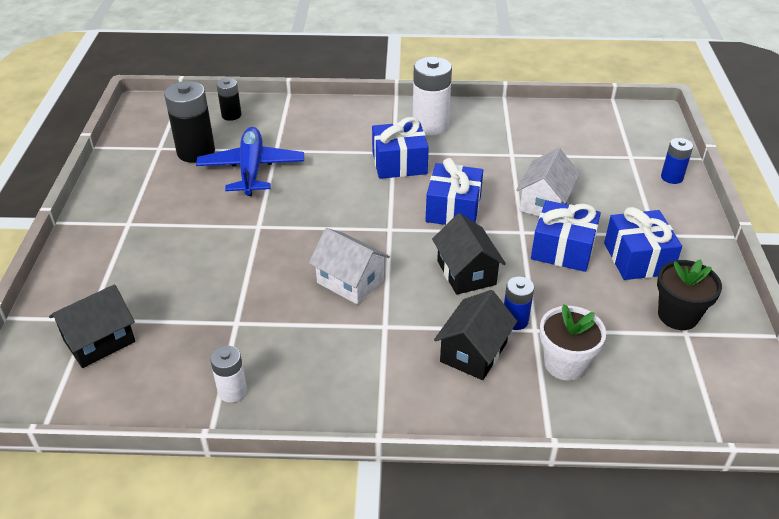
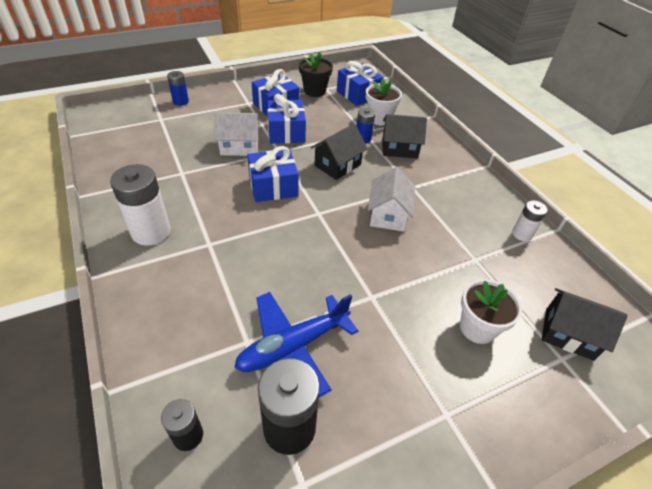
camera: 120 degrees left, 5 degrees up
blue gift [372,117,429,179] -> blue gift moved to [337,61,384,106]
none -> white flower pot [460,279,522,344]

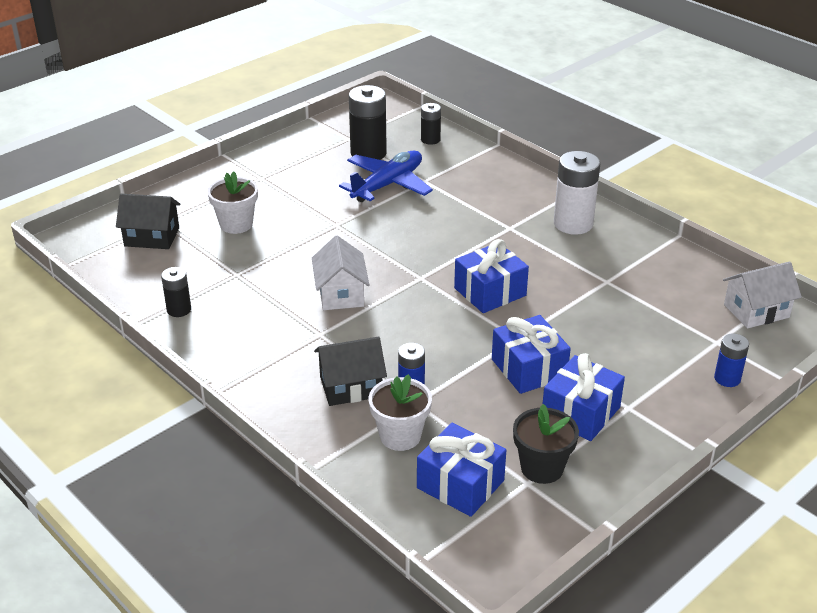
camera: 165 degrees right, 10 degrees down
white house [215,112,260,156] -> white house moved to [723,262,802,329]
black house [311,124,368,180] -> none
white battery [512,200,548,241] -> black battery [161,267,191,317]

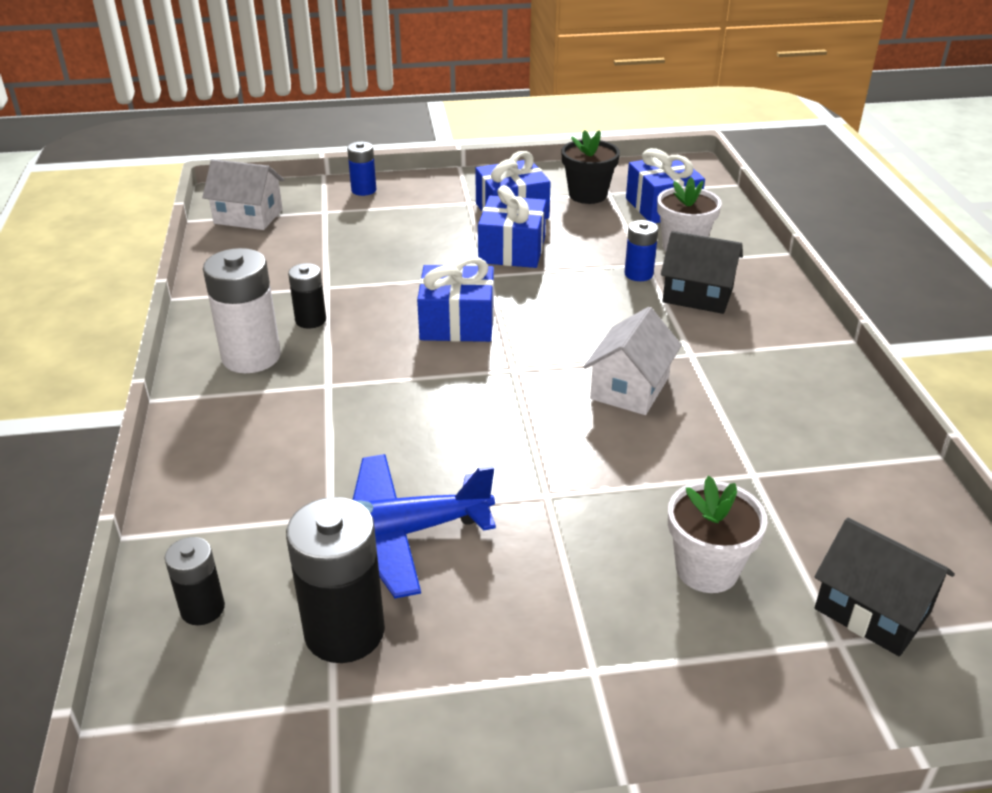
camera: 145 degrees left, 0 degrees up
black battery [161,267,191,317] -> black battery moved to [288,263,326,329]

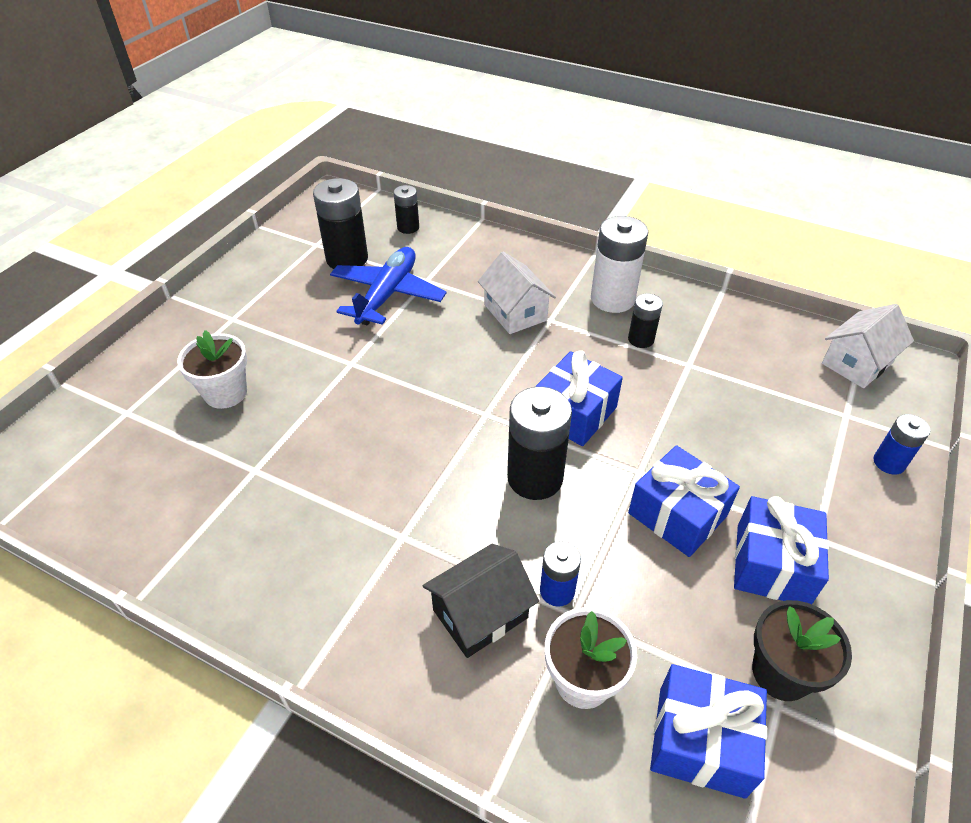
camera: 125 degrees right, 10 degrees up
white house [584,307,682,415] -> white house moved to [478,251,556,334]
black house [815,518,955,656] -> none
none -> black battery [507,387,572,500]

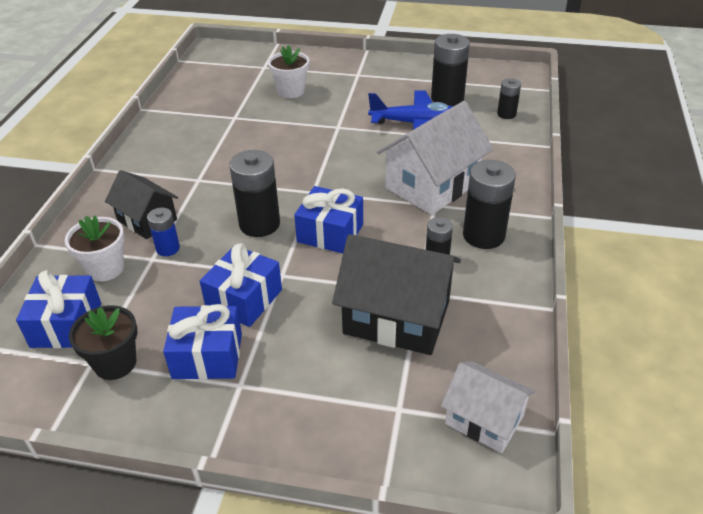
camera: 75 degrees right, 5 degrees down
white house [478,251,556,334] -> white house [377,101,493,215], size x1.66
white battery [591,216,648,313] -> black battery [463,160,516,249]
blue battery [873,414,931,475] -> none
none -> black house [332,234,461,355]

